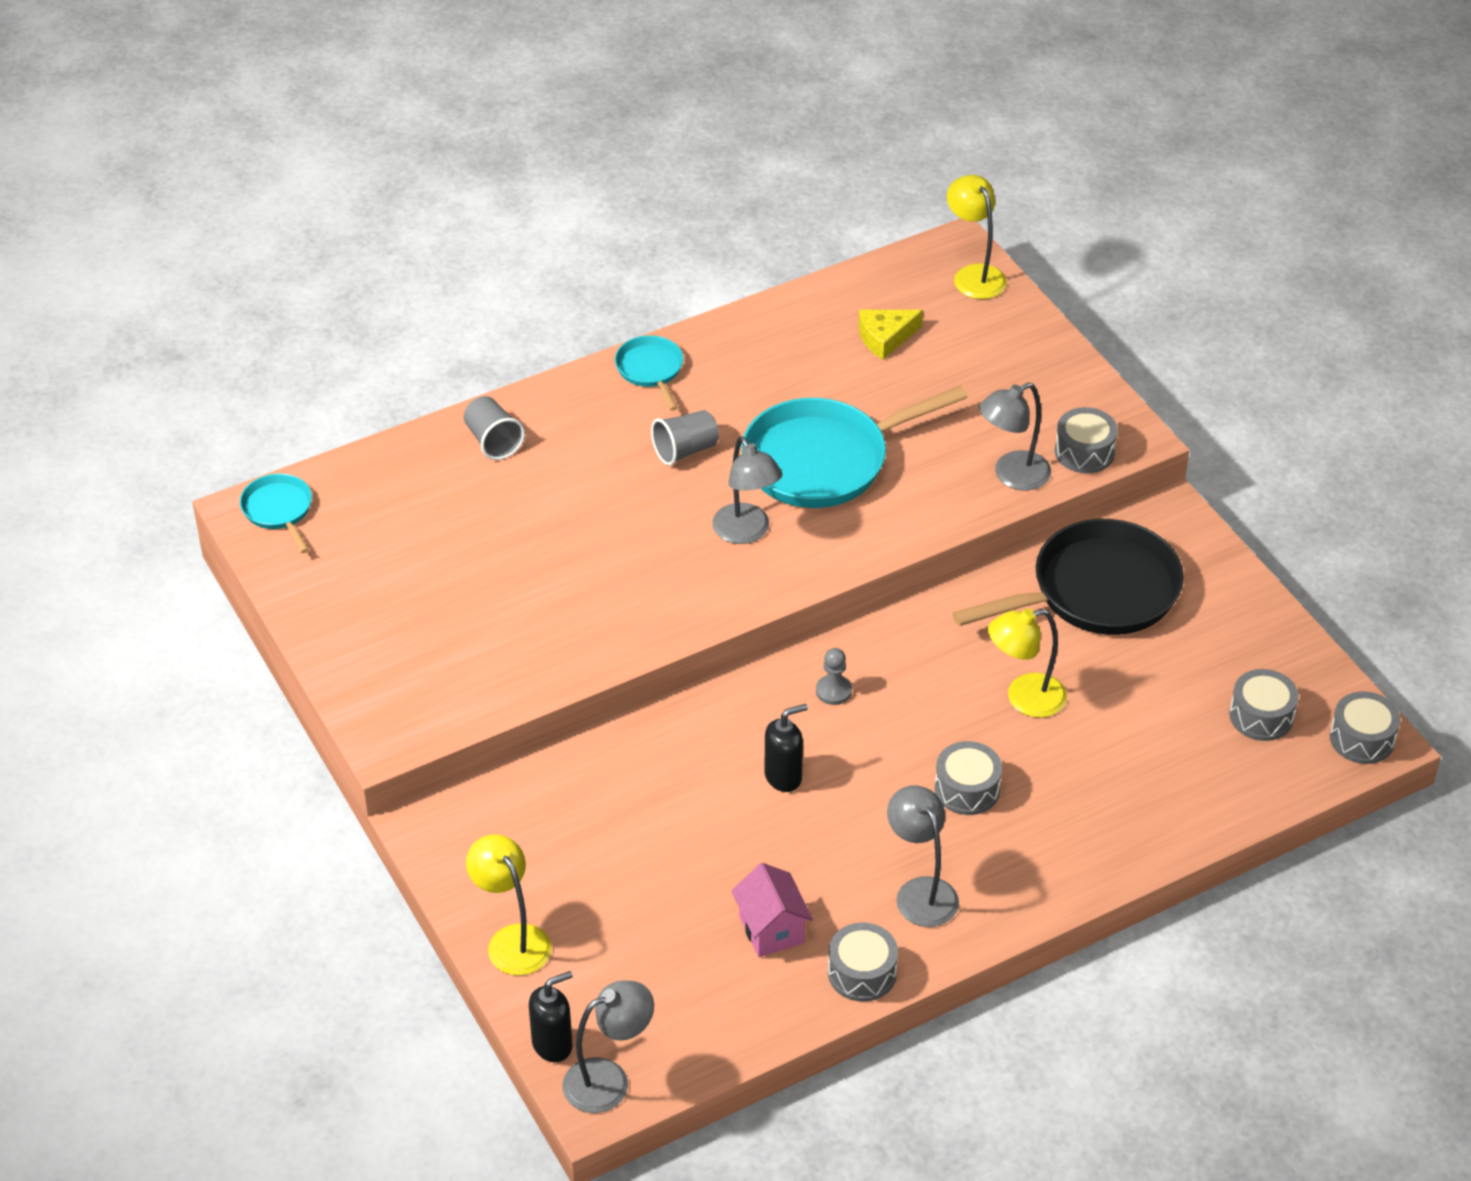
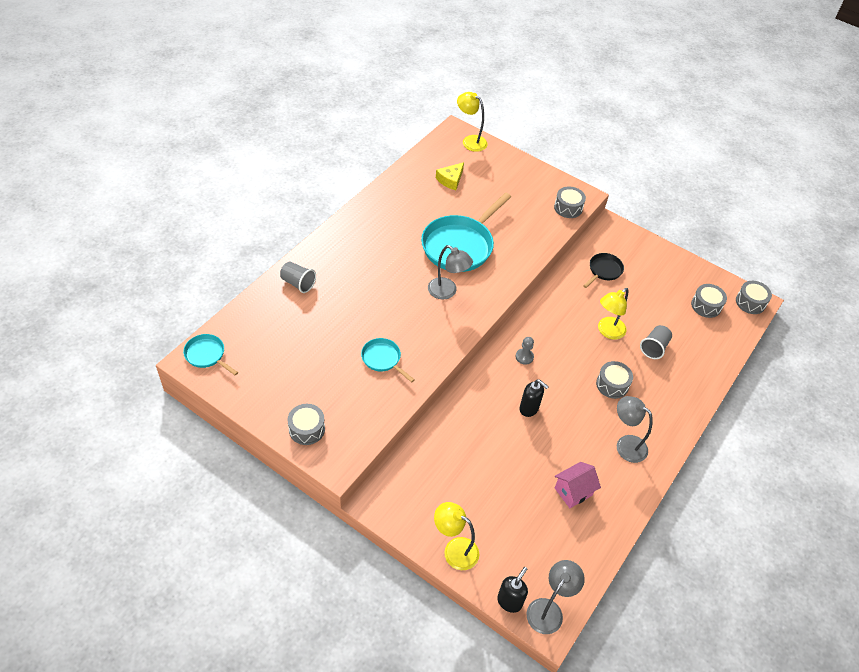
camera: 30 degrees left, 5 degrees up
turquoise pan [615,335,683,411] -> turquoise pan moved to [361,338,415,382]
grey cup [651,410,719,466] -> grey cup moved to [640,325,672,359]
pink house [732,863,813,957] -> pink house turned 75 degrees counterclockwise [555,462,601,508]
black soap dispenser [764,704,808,792] -> black soap dispenser turned 90 degrees clockwise [519,379,549,417]
grey drum [828,922,898,1002] -> grey drum moved to [288,404,325,445]
black pan [952,519,1184,635] -> black pan [583,253,624,288], size x0.49
grey lamp [979,382,1051,491] -> none

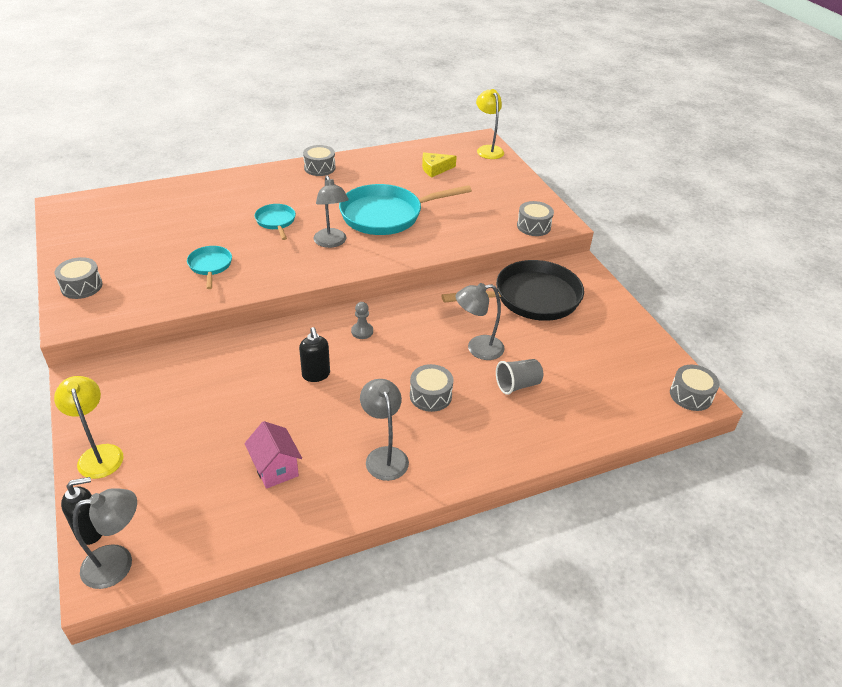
camera: 35 degrees right, 10 degrees down
turquoise pan [183,334,238,376] -> turquoise pan moved to [254,204,296,240]
grey cup [280,262,316,293] -> none
pink house [555,462,601,508] -> pink house turned 60 degrees clockwise [244,421,302,489]
black pan [583,253,624,288] -> black pan [441,260,584,321], size x2.04
yellow lamp [598,288,629,339] -> grey lamp [455,283,505,360]
grey drum [691,284,727,318] -> grey drum moved to [303,145,336,176]

